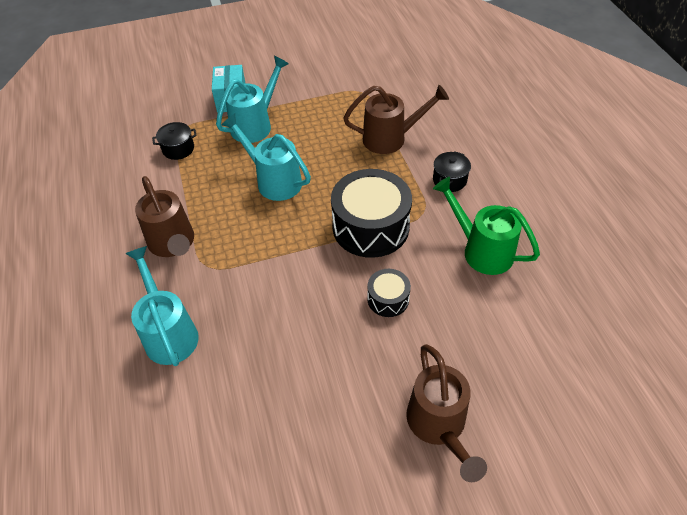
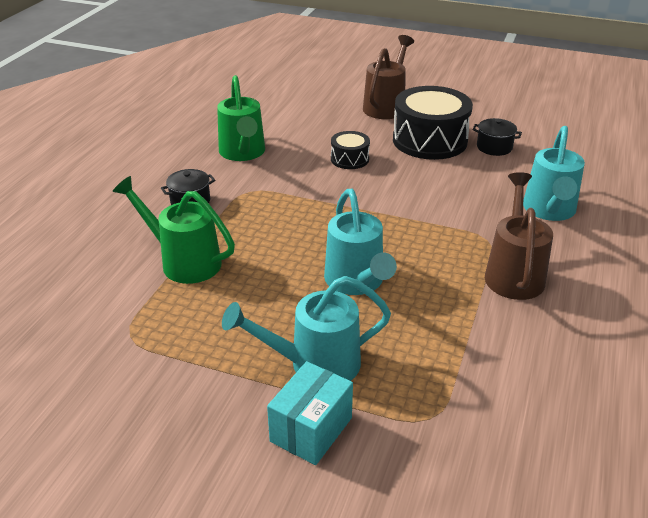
camera: 145 degrees left, 15 degrees down
black pot [152,122,197,160] -> black pot moved to [472,118,522,156]
black drum [331,169,412,258] -> black drum moved to [393,86,473,160]
brown watering can [343,85,449,154] -> green watering can [112,176,235,284]

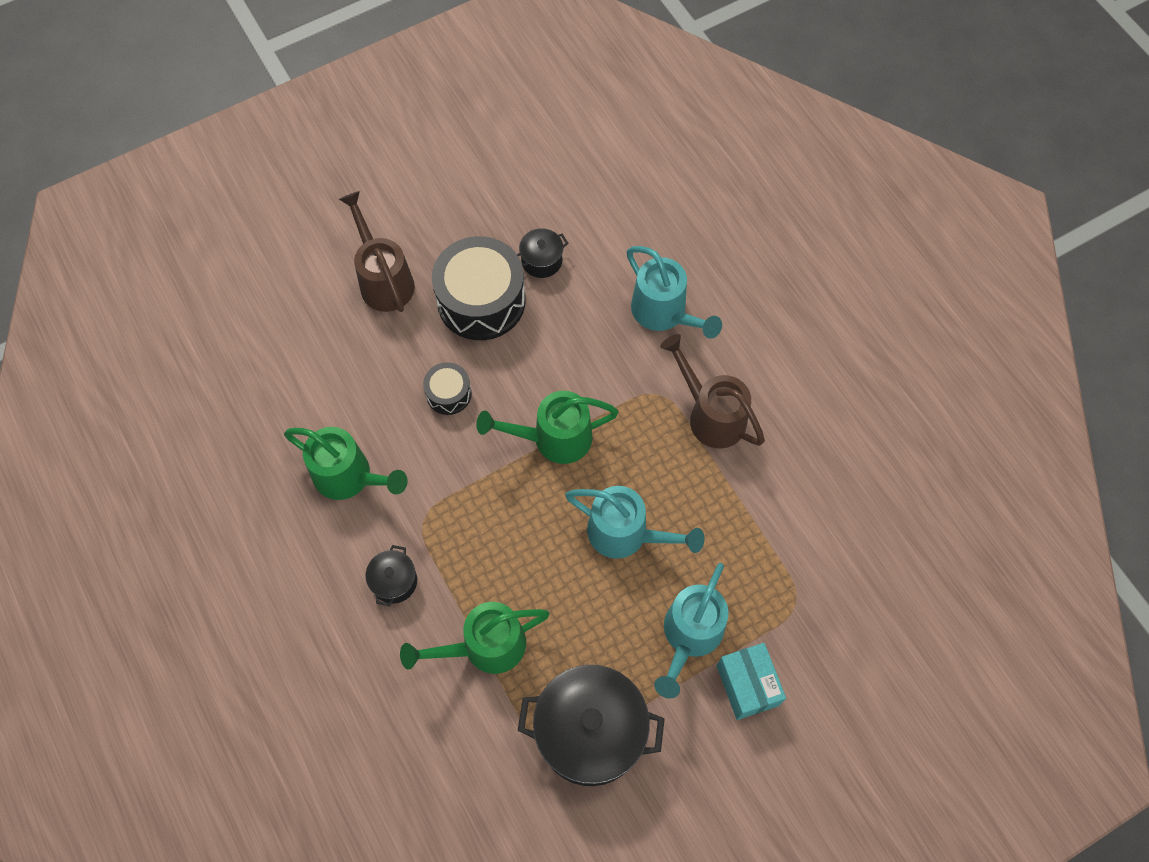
camera: 50 degrees left, 30 degrees up
none -> green watering can [476,391,619,464]
none -> black pot [518,665,665,786]

